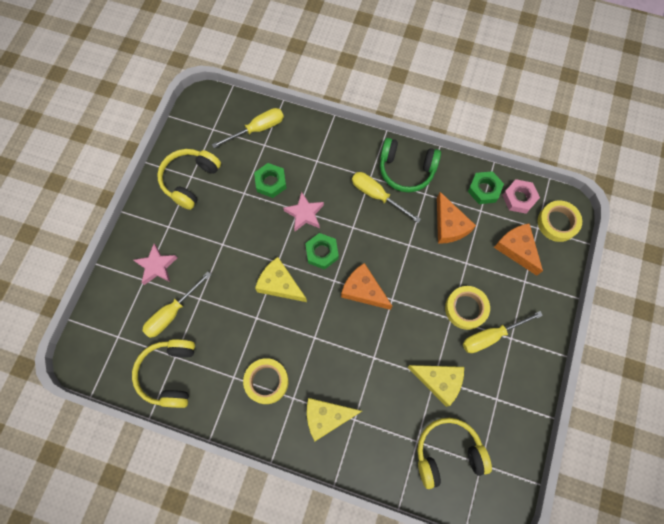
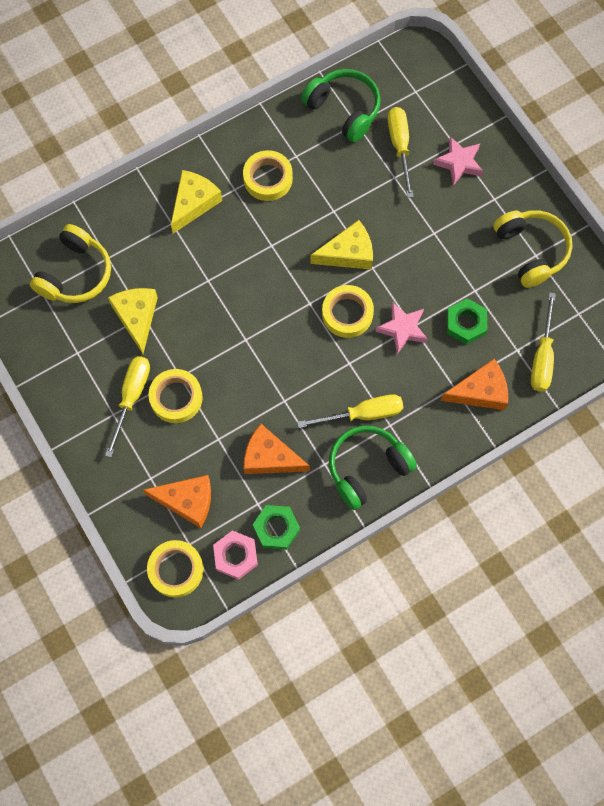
camera: 130 degrees right, 0 degrees up
yellow headphones [132,339,195,408] -> green headphones [301,69,381,142]
green nut [305,233,339,270] -> yellow tape [322,285,374,338]
orange cheese [341,263,392,310] -> orange cheese moved to [441,359,508,410]
yellow cheese [407,365,464,407] -> yellow cheese turned 105 degrees clockwise [108,288,158,354]

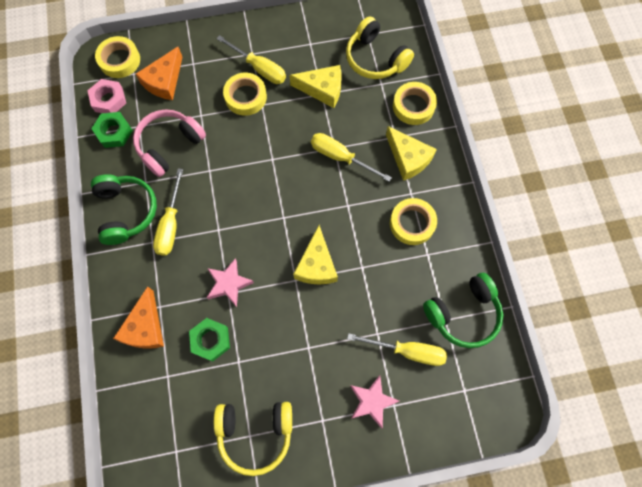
camera: 110 degrees right, 0 degrees up
orange cheese [243,424,310,474] -> pink headphones [133,109,206,177]
yellow tape [322,285,374,338] -> yellow tape moved to [393,82,437,125]
yellow screwdriver [531,292,556,392] -> yellow screwdriver moved to [311,133,392,182]

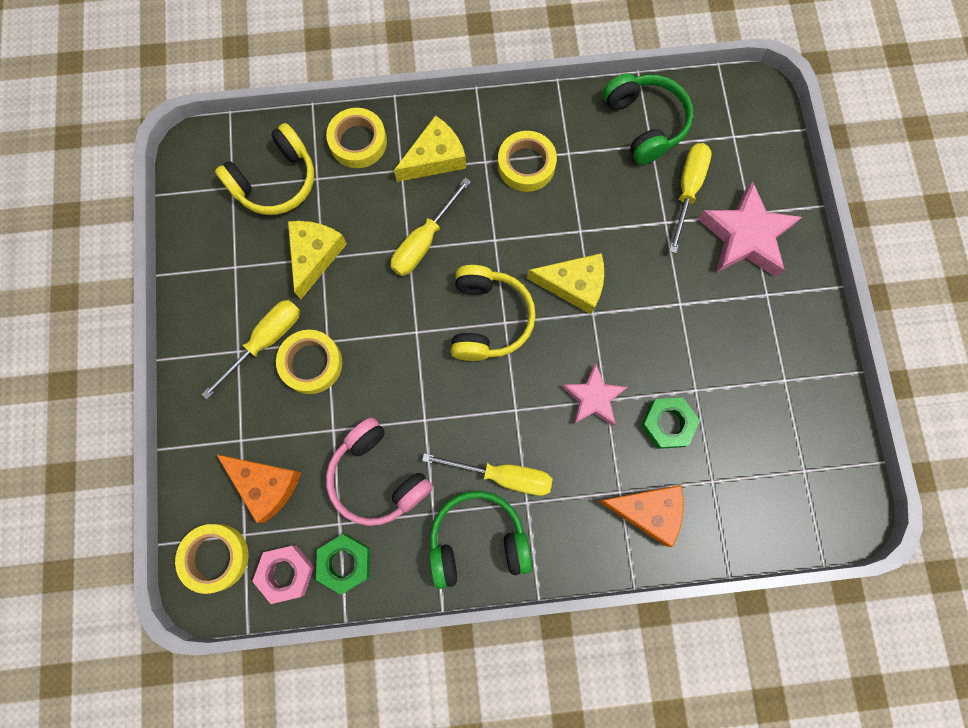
camera: 85 degrees left, 5 degrees up
yellow headphones [214,402,292,476] -> yellow headphones moved to [451,265,536,361]
pink star [350,375,399,429] -> pink star [698,181,802,277], size x1.59

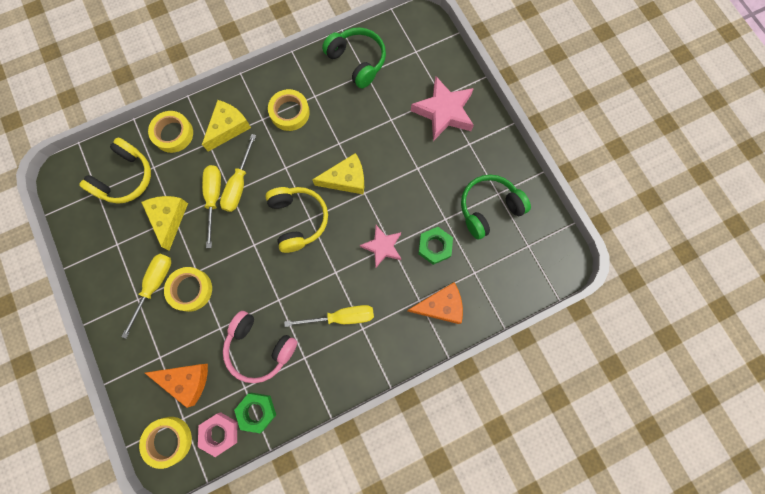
camera: 20 degrees left, 0 degrees up
green headphones [429,491,532,589] -> green headphones moved to [461,174,531,240]
yellow screwdriver [669,143,712,253] -> yellow screwdriver moved to [202,165,221,248]

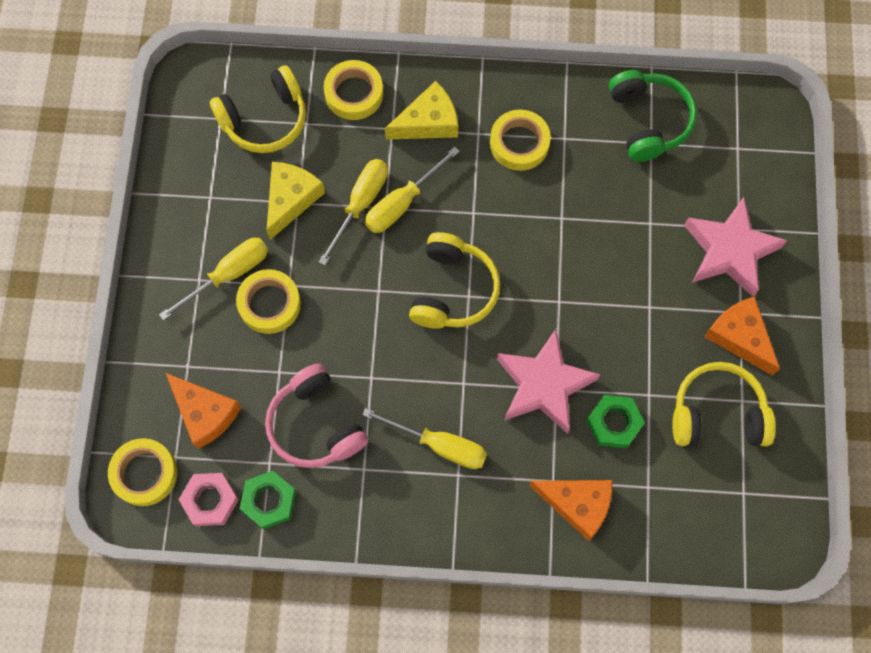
camera: 30 degrees right, 5 degrees down
yellow cheese [312,153,364,194] -> none
pink star [360,225,401,267] -> pink star [497,329,600,434], size x1.59
green headphones [461,174,531,240] -> yellow headphones [672,362,776,446]
none -> orange cheese [704,296,780,376]

